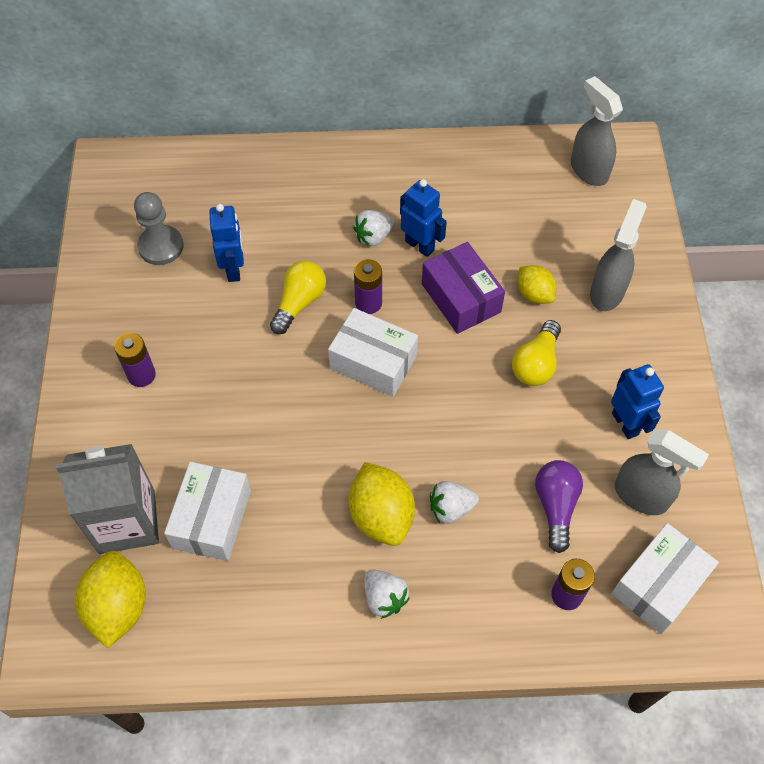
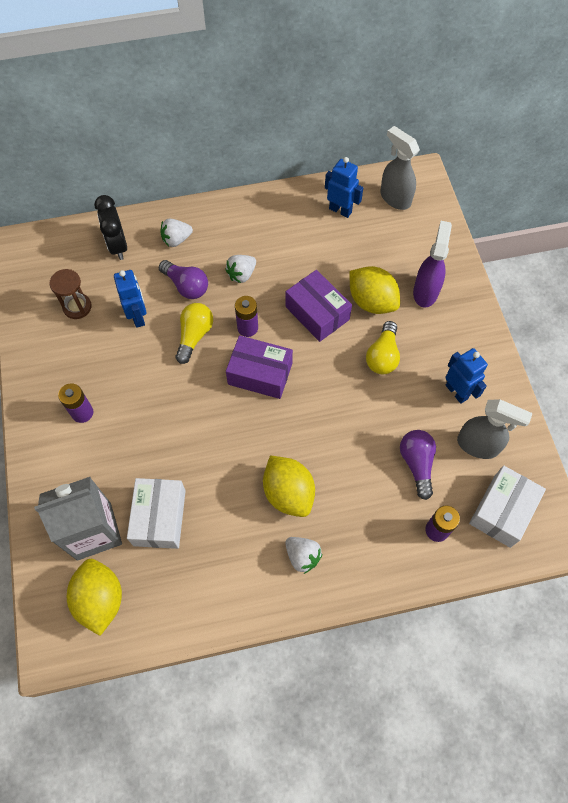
camera: 10 degrees left, 5 degrees up
grey pawn [134,192,184,265] -> brown hourglass [49,269,92,319]
white box [328,308,418,397] -> purple box [226,335,293,399]
blue robot [400,179,447,257] -> blue robot moved to [325,157,363,218]
white strawberry [430,481,479,524] -> white strawberry moved to [160,219,193,247]
yellow lemon [518,265,556,304] -> yellow lemon [349,266,400,314], size x1.61
grey spray bottle [590,199,647,311] -> purple spray bottle [413,221,452,308]
none -> black clock [94,195,127,260]
none -> purple light bulb [159,260,208,299]

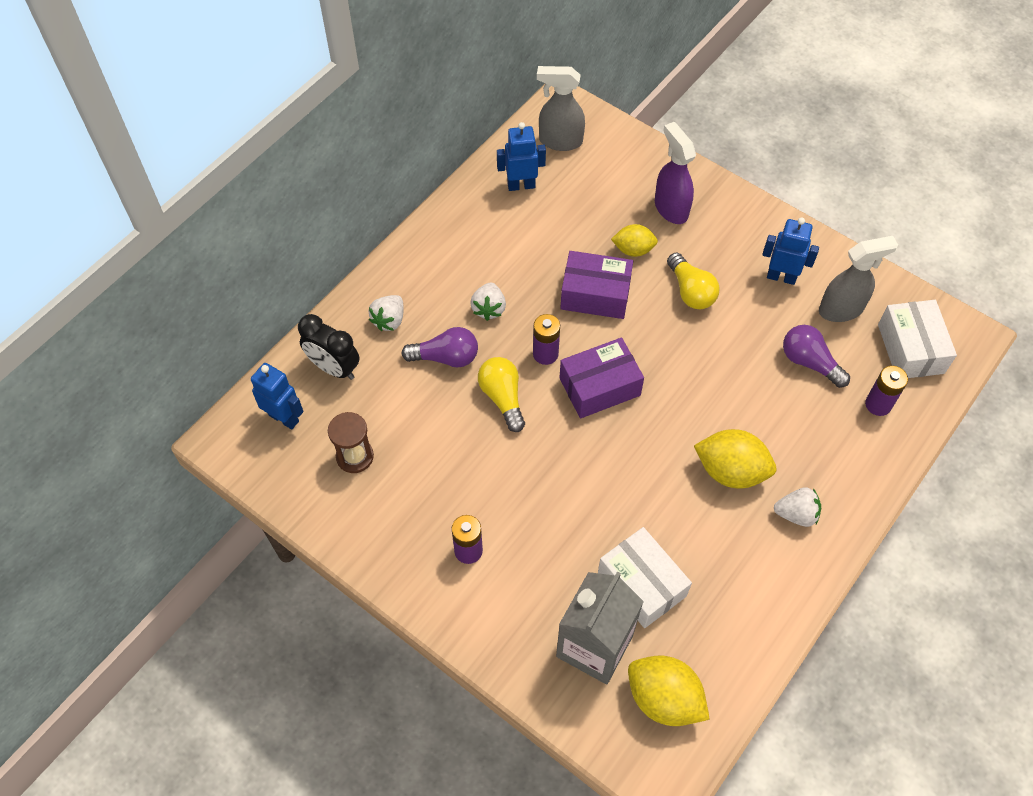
camera: 40 degrees left, 5 degrees down
blue robot [114,270,147,328] -> blue robot moved to [251,363,303,430]
yellow lemon [349,266,400,314] -> yellow lemon [611,224,658,257], size x0.62

